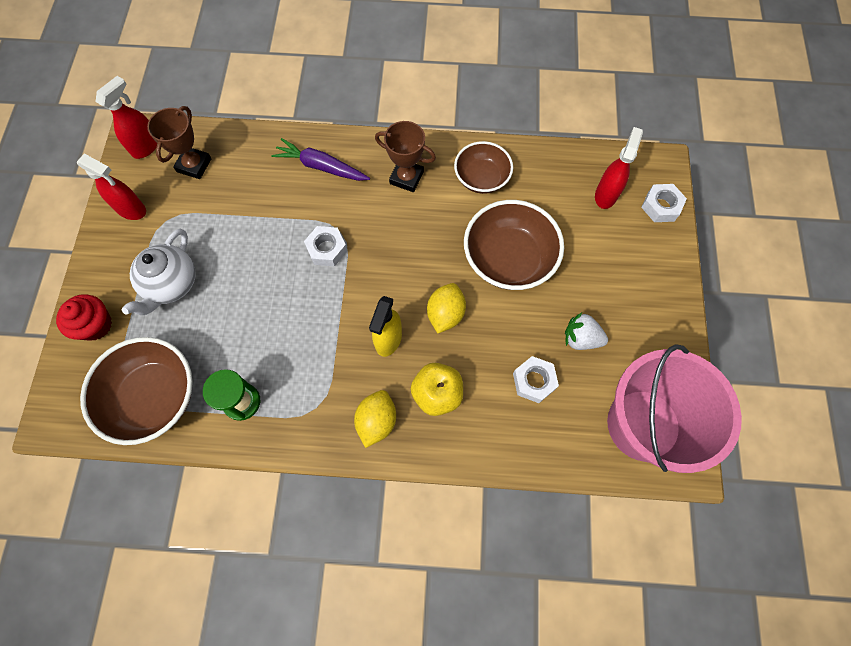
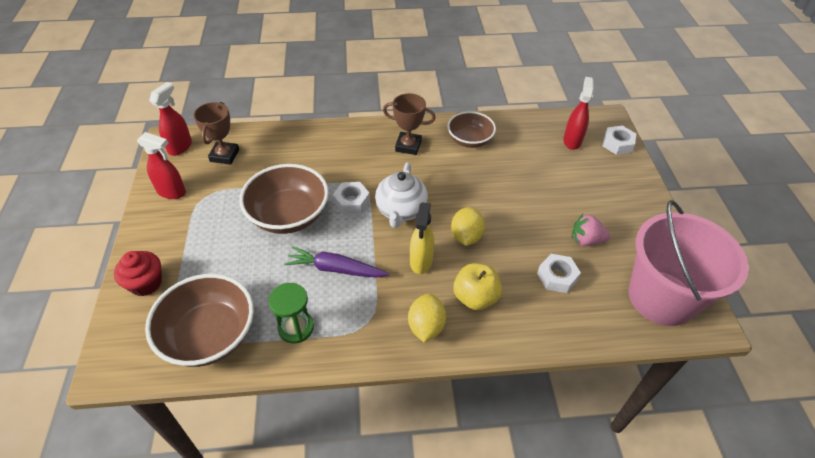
camera: 10 degrees left, 20 degrees down
white teapot [122,229,196,315] -> white teapot moved to [375,162,428,228]
purple carrot [271,138,370,181] -> purple carrot moved to [284,246,389,278]
brown bowl [464,200,564,290] -> brown bowl moved to [239,164,329,234]
white strawberry [565,313,608,350] -> pink strawberry [572,214,610,246]

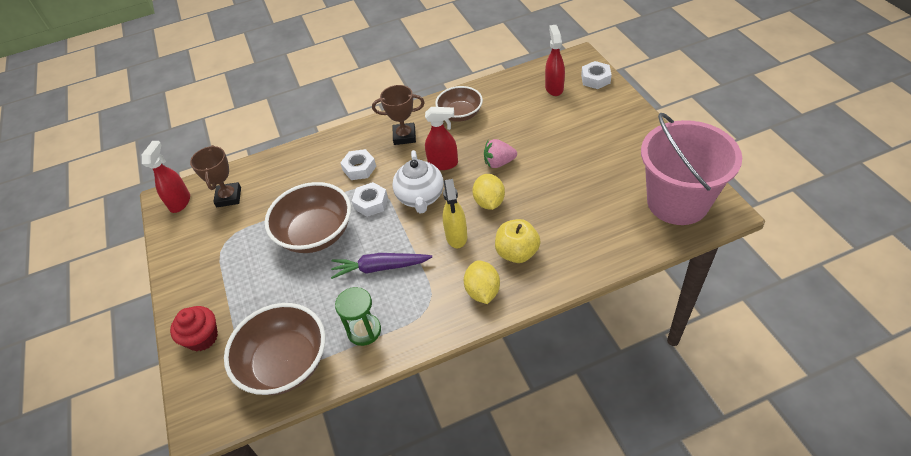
camera: 10 degrees left, 0 degrees up
red spray bottle [137,132,186,199] -> red spray bottle moved to [425,107,458,170]
white nut [537,254,581,293] -> white nut moved to [340,149,376,180]
pink strawberry [572,214,610,246] -> pink strawberry moved to [484,139,517,168]

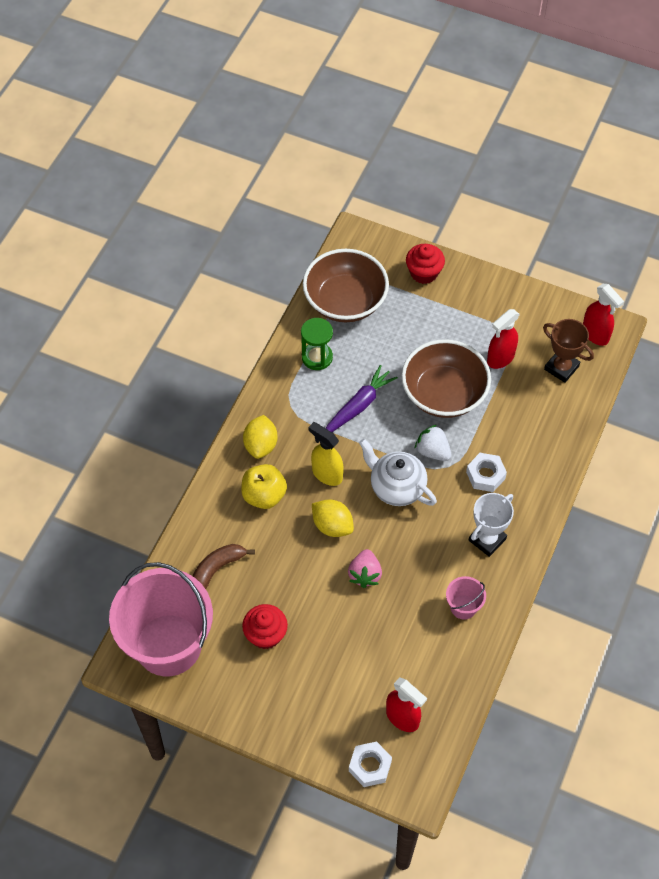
camera: 130 degrees right, 10 degrees up
white nut [352,182,388,217] -> white strawberry [414,425,451,461]
brown trophy [372,85,425,145] -> white trophy [469,493,514,557]
red spray bottle [425,107,458,170] -> red spray bottle moved to [487,309,520,369]
brown bowl [435,86,483,122] -> pink bucket [446,576,486,620]
yellow lemon [464,260,500,304] -> yellow lemon turned 60 degrees clockwise [243,415,278,459]
pink strawberry [484,139,517,168] -> pink strawberry turned 150 degrees clockwise [348,549,382,588]
none -> brown banana [193,544,255,589]
none -> red cupcake [242,604,288,649]

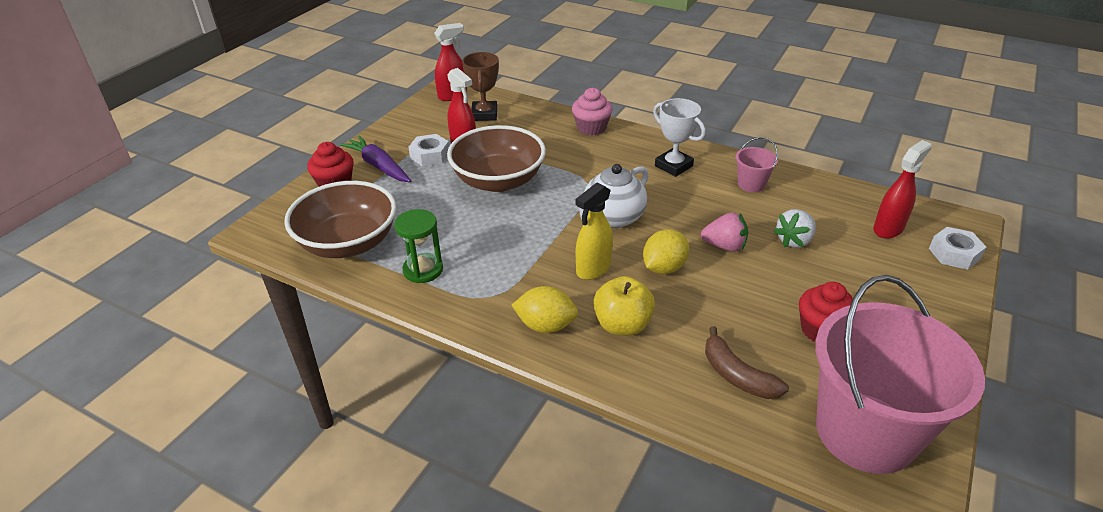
camera: 85 degrees left, 20 degrees down
purple carrot [326,365,398,432] -> purple carrot moved to [340,135,411,182]
white strawberry [414,425,451,461] -> white strawberry moved to [773,209,816,248]
white nut [466,453,507,492] -> white nut moved to [409,134,449,166]
brown trophy [543,319,594,383] -> brown trophy turned 45 degrees counterclockwise [462,52,499,121]
none -> pink cupcake [572,88,613,135]

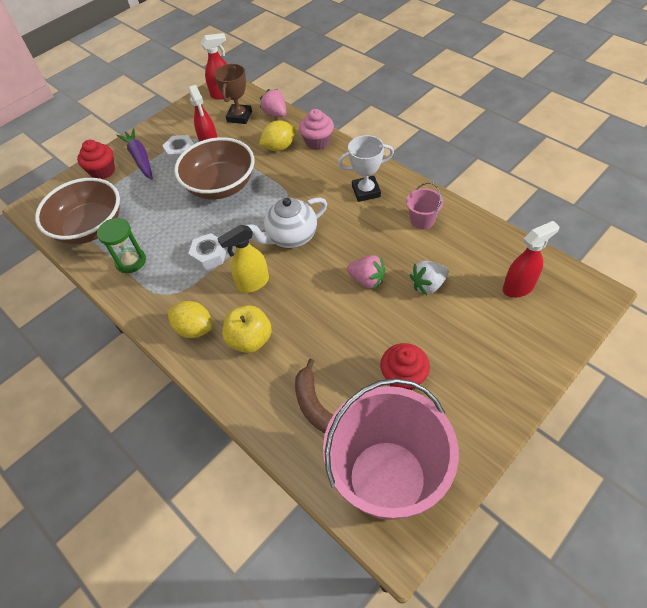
camera: 20 degrees right, 15 degrees up
yellow lemon [643,229,689,274] -> yellow lemon moved to [259,120,296,151]
white trophy [653,98,706,177] -> white trophy turned 75 degrees counterclockwise [338,135,394,202]
white nut [929,227,986,270] -> white nut moved to [188,233,227,270]
none -> pink strawberry [260,89,286,117]

